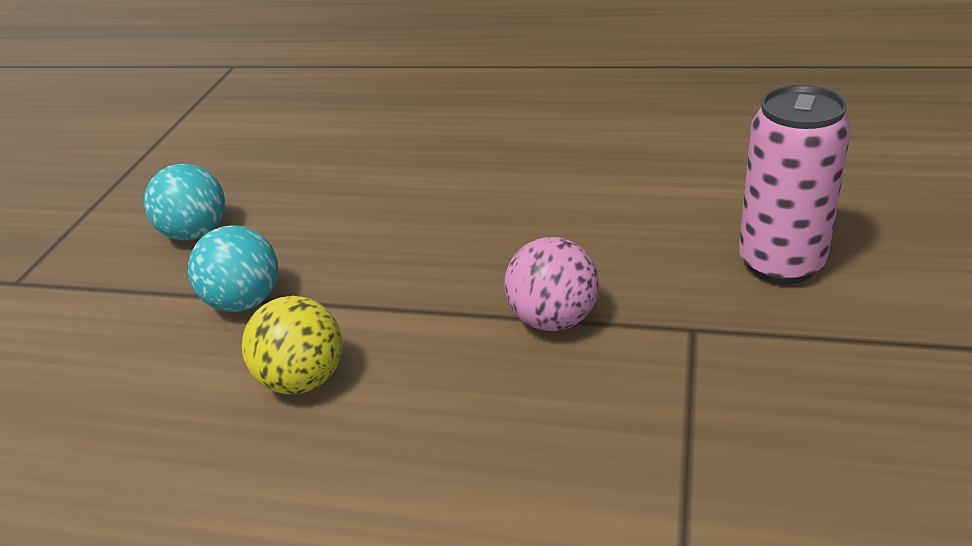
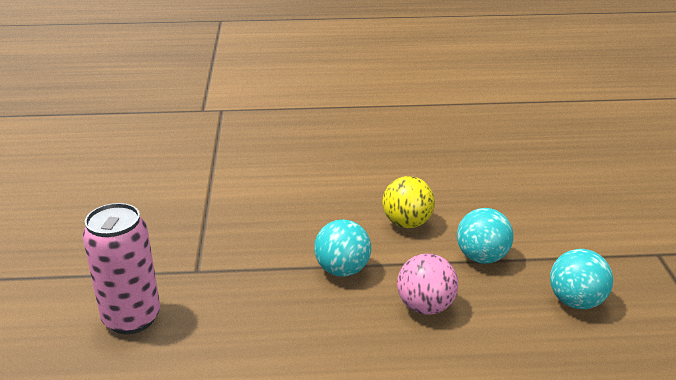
camera: 160 degrees right, 5 degrees down
pink ball [504,237,599,331] -> pink ball moved to [397,253,458,315]
none -> turquoise ball [314,219,371,277]

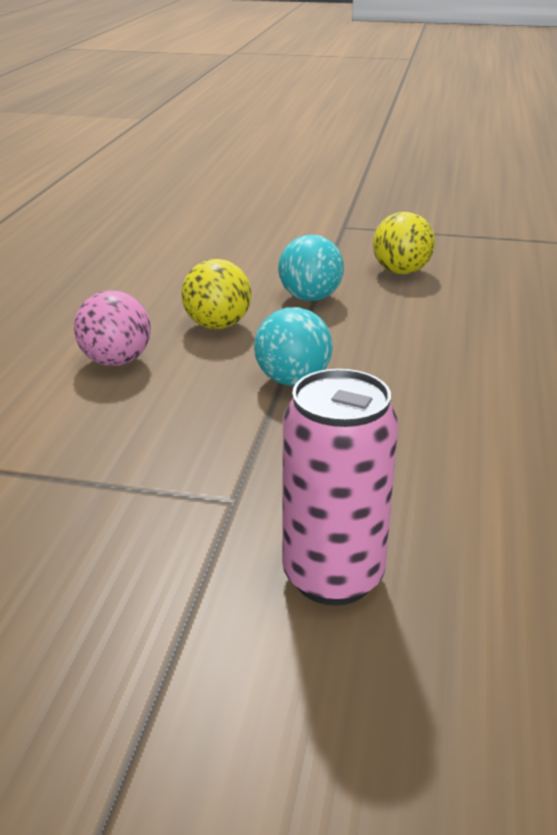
camera: 75 degrees left, 0 degrees up
pink ball [397,253,458,315] -> pink ball moved to [74,290,151,366]
turquoise ball [550,249,613,309] -> yellow ball [373,212,435,274]

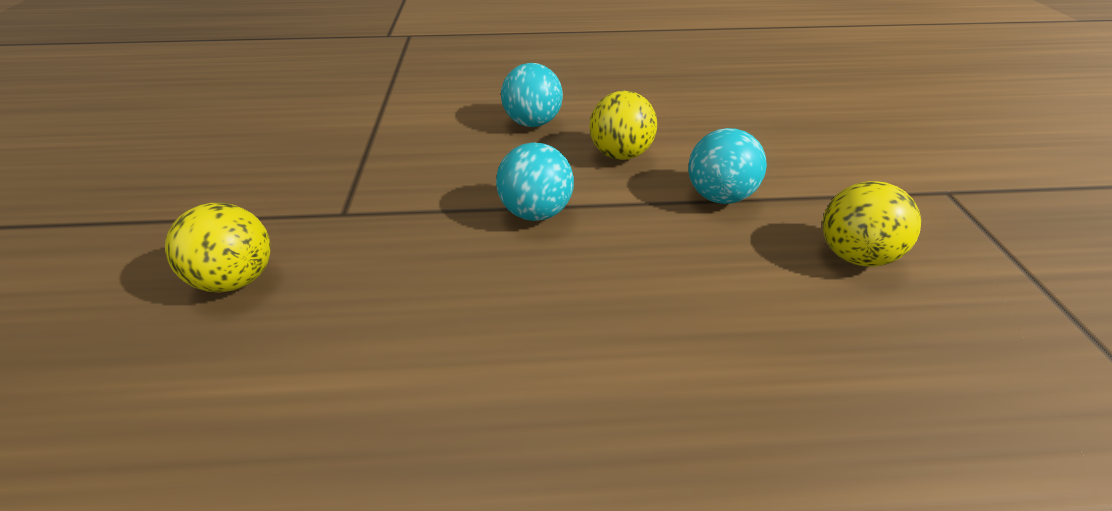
camera: 75 degrees right, 10 degrees up
pink ball [74,290,151,366] -> turquoise ball [501,63,563,127]
pink can [282,369,398,605] -> yellow ball [165,203,271,292]

